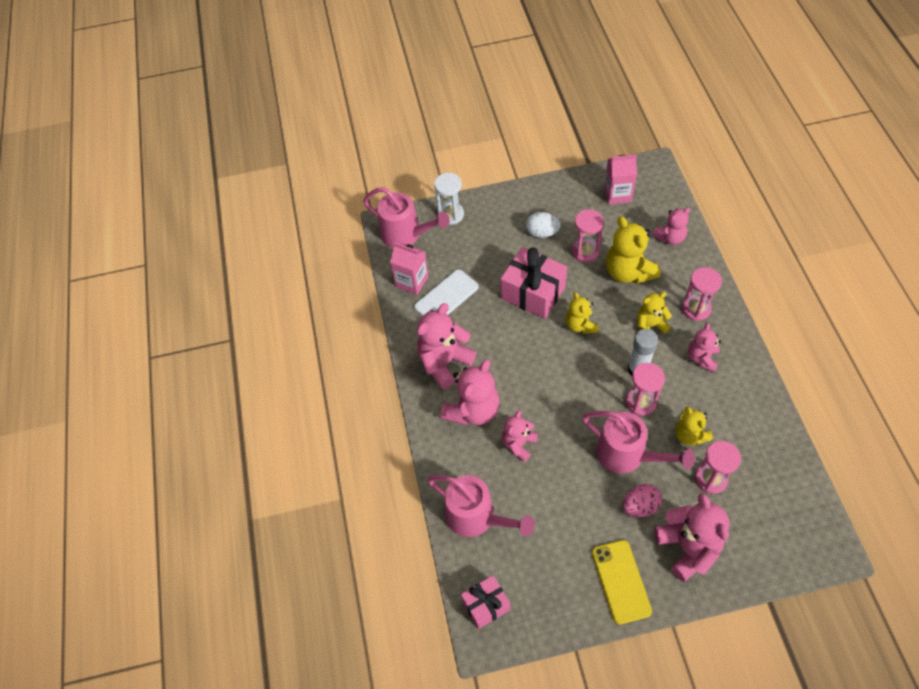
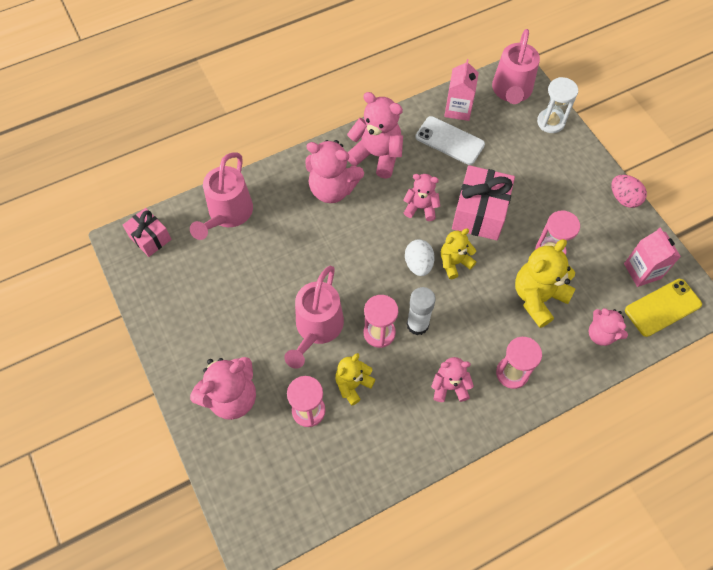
camera: 70 degrees right, 5 degrees up
pink teddy bear [502,410,538,462] -> pink teddy bear moved to [403,174,440,221]
white egg [526,212,561,238] -> white egg moved to [405,239,435,276]
yellow phone [592,540,652,625] -> yellow phone moved to [625,279,702,337]
pink egg [622,484,662,518] -> pink egg moved to [611,175,647,208]
yellow teddy bear [638,292,672,334] -> none

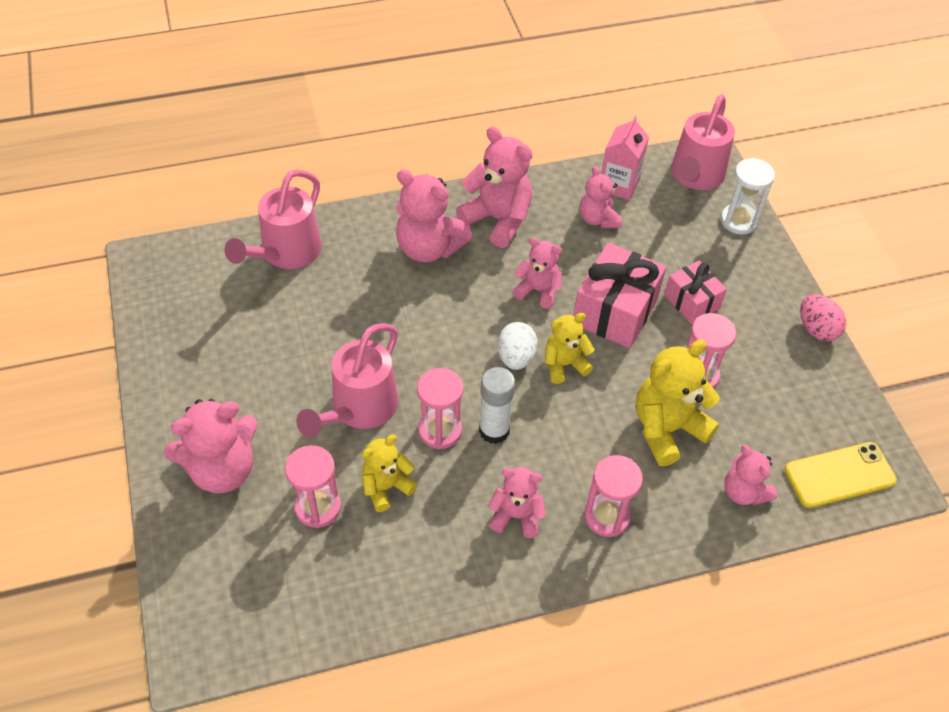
camera: 10 degrees right, 10 degrees down
pink gift [123,208,171,257] -> pink gift moved to [664,261,727,324]
white phone [415,116,485,165] -> pink teddy bear [580,166,622,228]
pink carton [624,227,681,287] -> none

